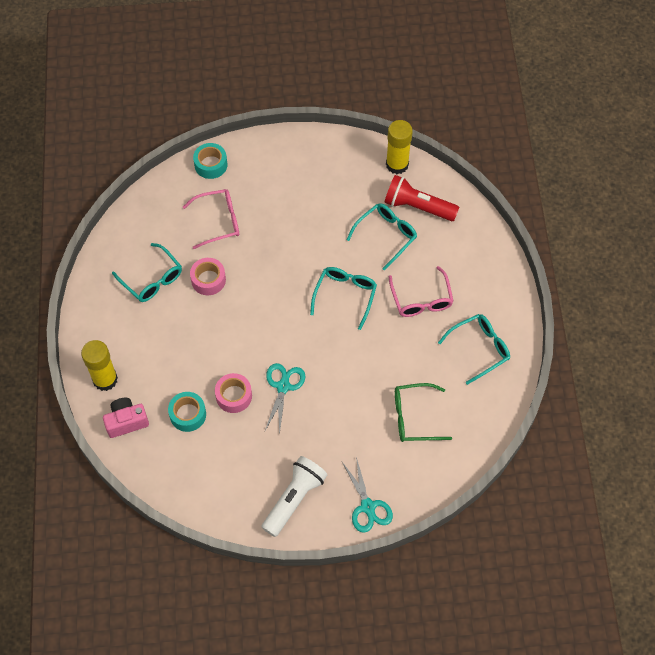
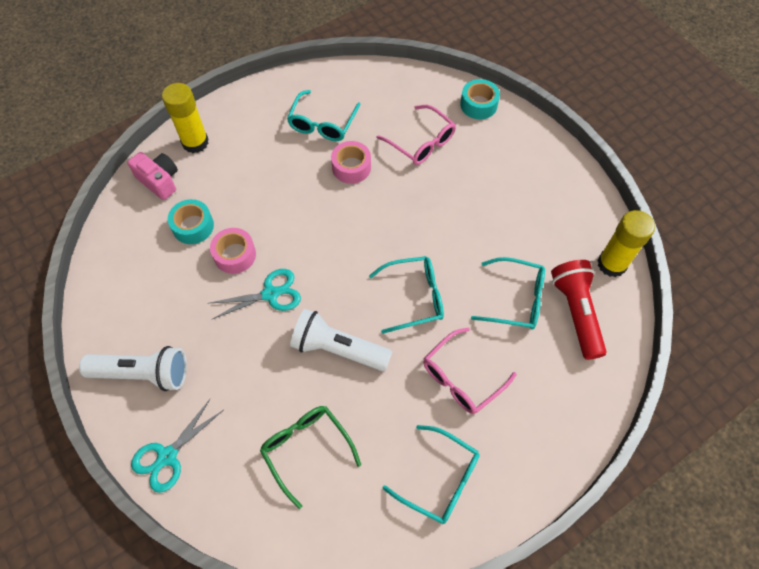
camera: 60 degrees right, 0 degrees up
none -> white flashlight [290,309,392,371]

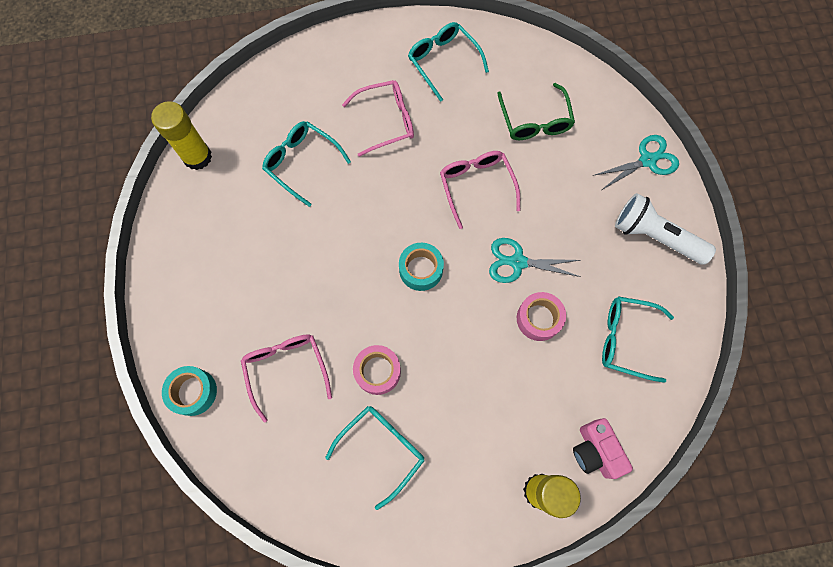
camera: 155 degrees left, 10 degrees up
turquoise tape [168,199,214,244] -> turquoise tape moved to [399,243,444,291]
white flashlight [290,309,392,371] -> pink glasses [440,151,520,229]
turquoise glasses [369,256,444,334] -> turquoise glasses moved to [602,296,674,383]
red flashlight [551,260,607,360] -> none

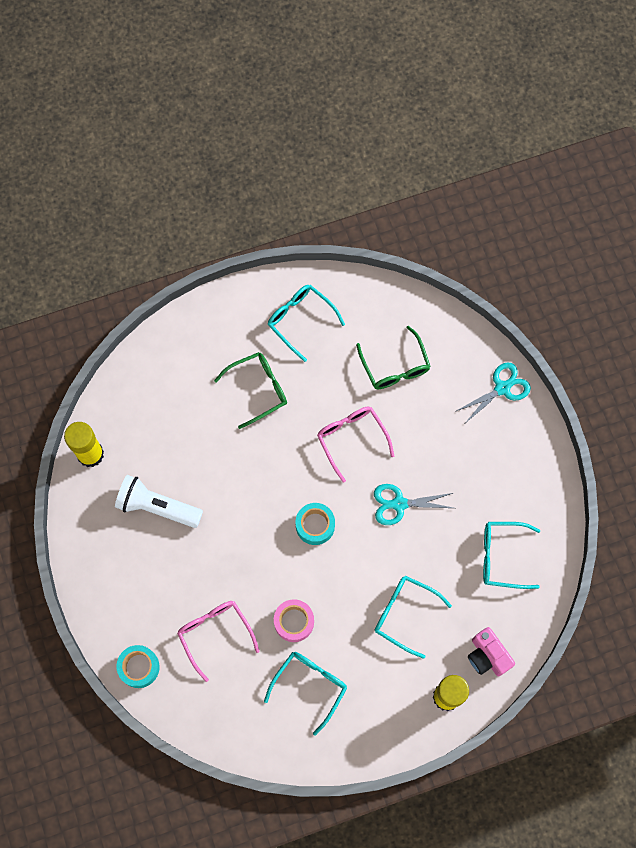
camera: 10 degrees left, 0 degrees up
turquoise glasses [262,121,351,207] -> turquoise glasses moved to [375,576,452,659]
pink glasses [342,80,414,157] -> green glasses [214,352,287,429]
pink tape [517,292,566,341] -> none
white flashlight [615,193,716,265] -> white flashlight moved to [115,475,203,528]

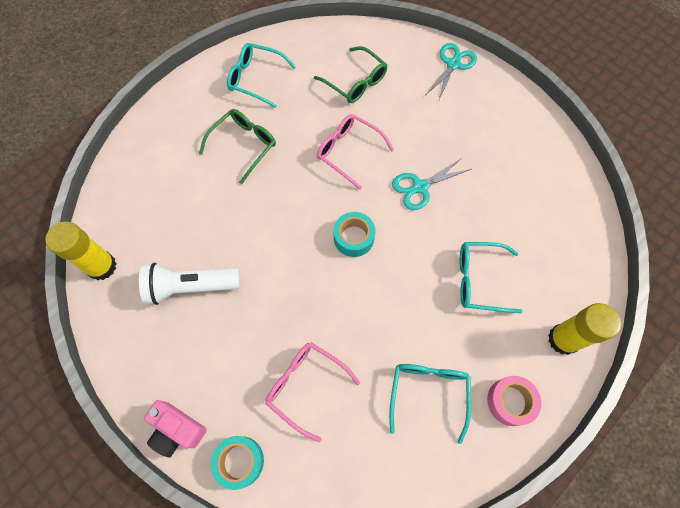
camera: 25 degrees left, 5 degrees down
pink tape [274,599,314,642] -> pink tape moved to [487,376,541,426]
pink camera [468,627,515,676] -> pink camera moved to [144,400,207,458]
turquoise glasses [483,522,540,589] -> none

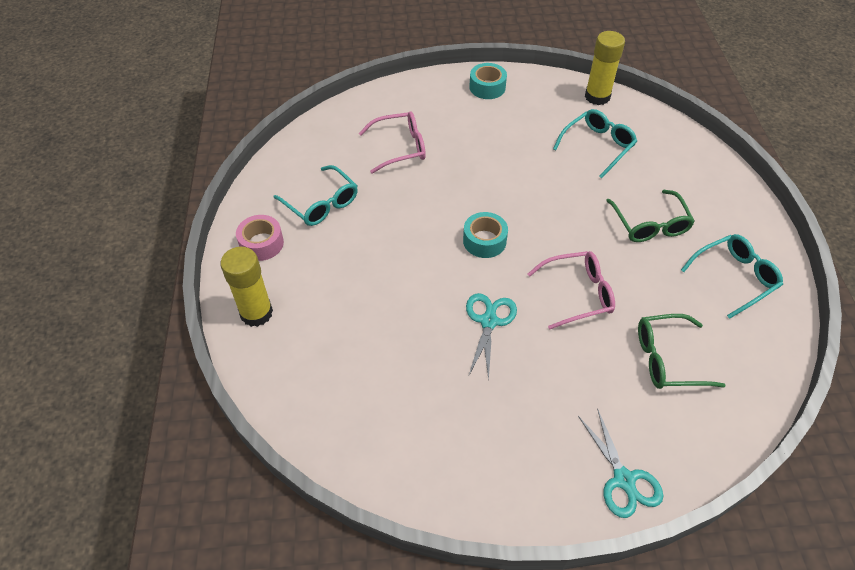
camera: 130 degrees right, 15 degrees down
white flashlight [139,263,240,305] -> none
pink camera [144,400,207,458] -> none
turquoise tape [211,436,264,490] -> turquoise tape moved to [469,63,507,99]
turquoise glasses [460,242,523,313] -> turquoise glasses moved to [553,109,637,178]

